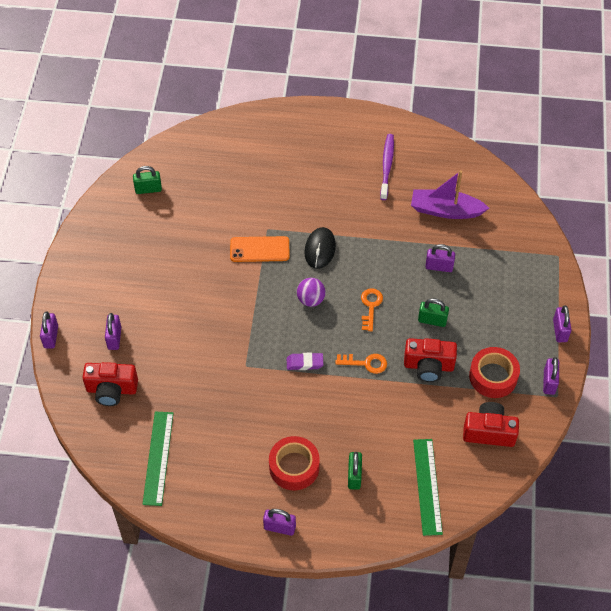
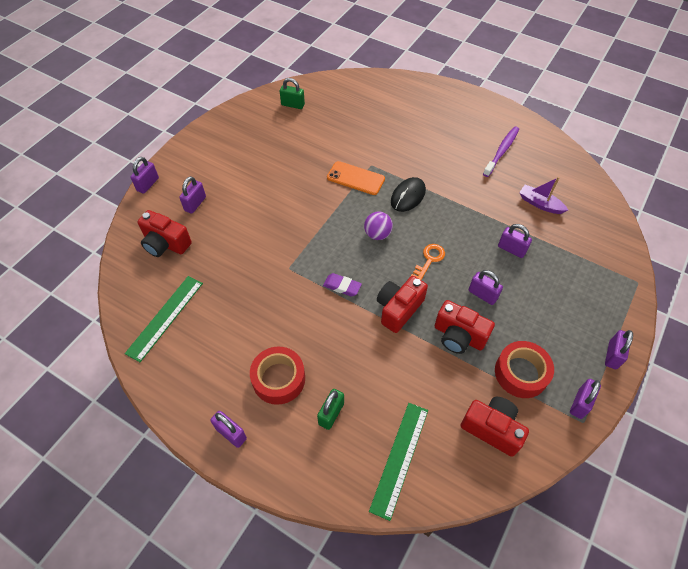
camera: 25 degrees right, 0 degrees up
orange key [335,354,387,374] -> red camera [377,276,428,333]
purple boat [411,170,489,219] -> purple boat [519,177,568,214], size x0.65
green padlock [418,298,449,327] -> purple padlock [468,270,503,305]

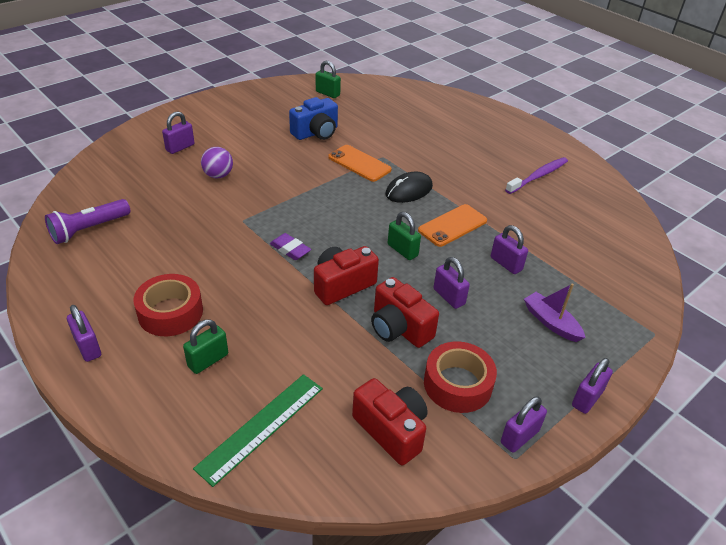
camera: 15 degrees right, 15 degrees down
green ruler [125,276,203,362] -> purple flashlight [45,199,130,244]
purple padlock [130,157,159,194] -> none
red camera [137,210,192,257] -> none
purple ball [364,212,393,240] -> purple ball moved to [201,147,233,178]
orange key [411,244,445,280] -> green padlock [388,212,421,260]
purple boat [519,177,568,214] -> purple boat moved to [524,284,586,342]
none -> blue camera [289,97,338,140]
none -> orange phone [418,204,487,247]

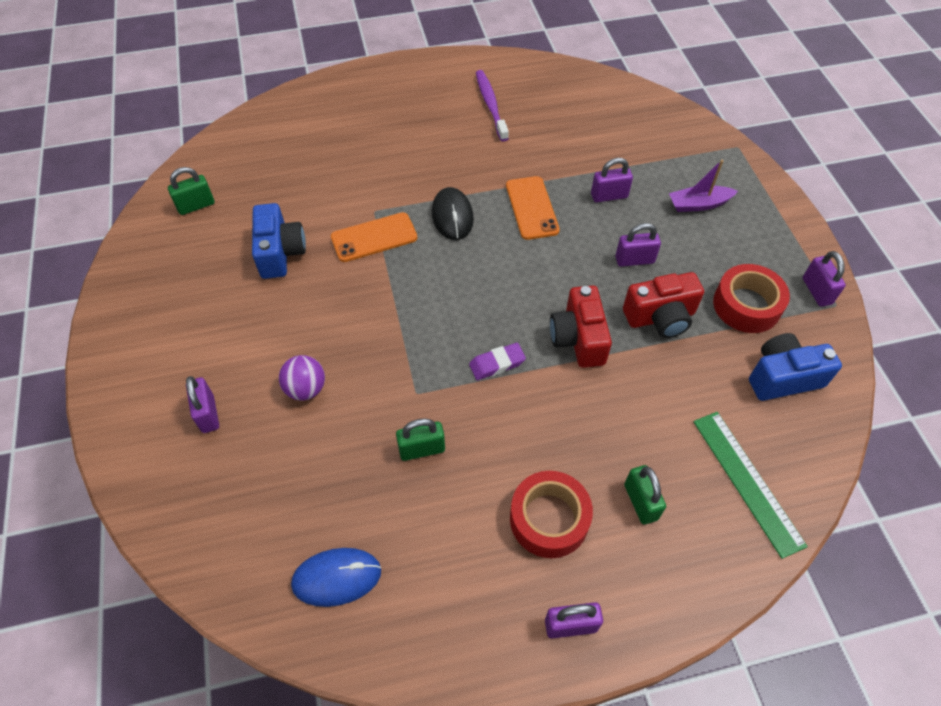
camera: 60 degrees left, 15 degrees up
purple flashlight [45,199,130,244] -> blue mouse [291,548,381,607]
red camera [352,378,428,465] -> blue camera [749,333,842,401]
green padlock [388,212,421,260] -> green padlock moved to [396,419,445,461]
purple padlock [572,358,613,414] -> none

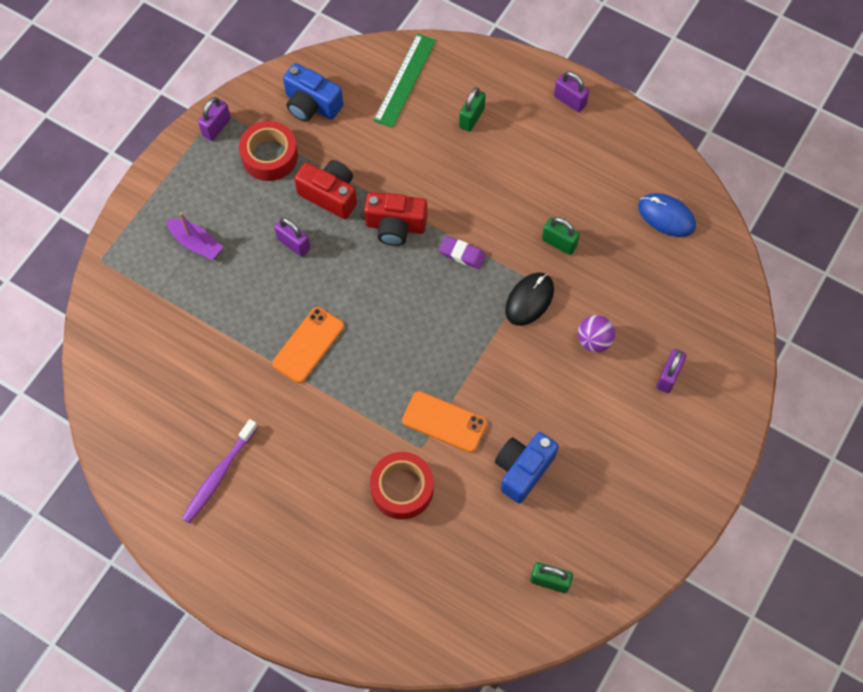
camera: 135 degrees left, 10 degrees up
black mouse [432,187,474,240] -> black mouse moved to [505,273,554,326]
red tape [510,471,593,558] -> red tape moved to [370,452,434,520]
red camera [550,286,612,368] -> red camera turned 60 degrees clockwise [364,192,427,246]
purple padlock [591,158,633,202] -> none

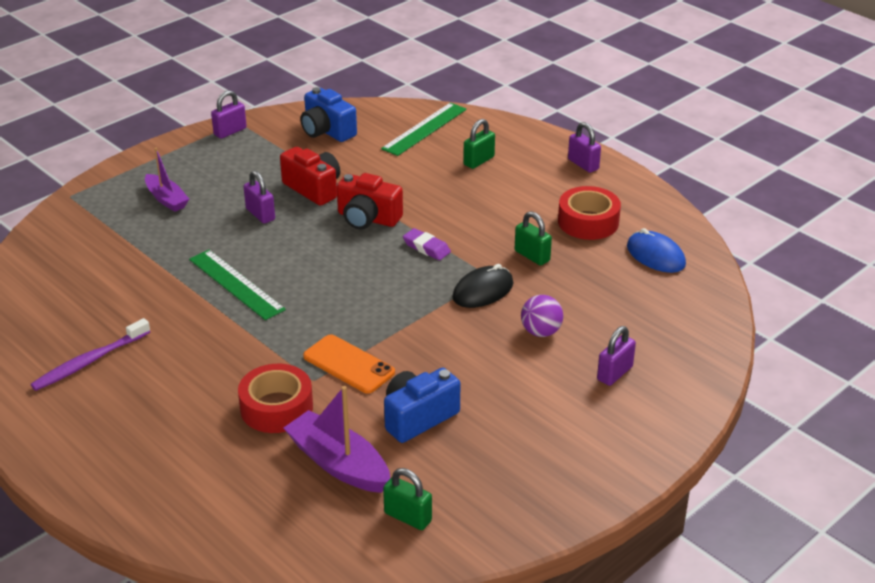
camera: 15 degrees right, 30 degrees down
red tape [239,121,298,181] -> red tape moved to [558,186,621,240]
orange phone [272,307,344,383] -> green ruler [189,250,286,320]
none -> purple boat [284,386,390,493]

